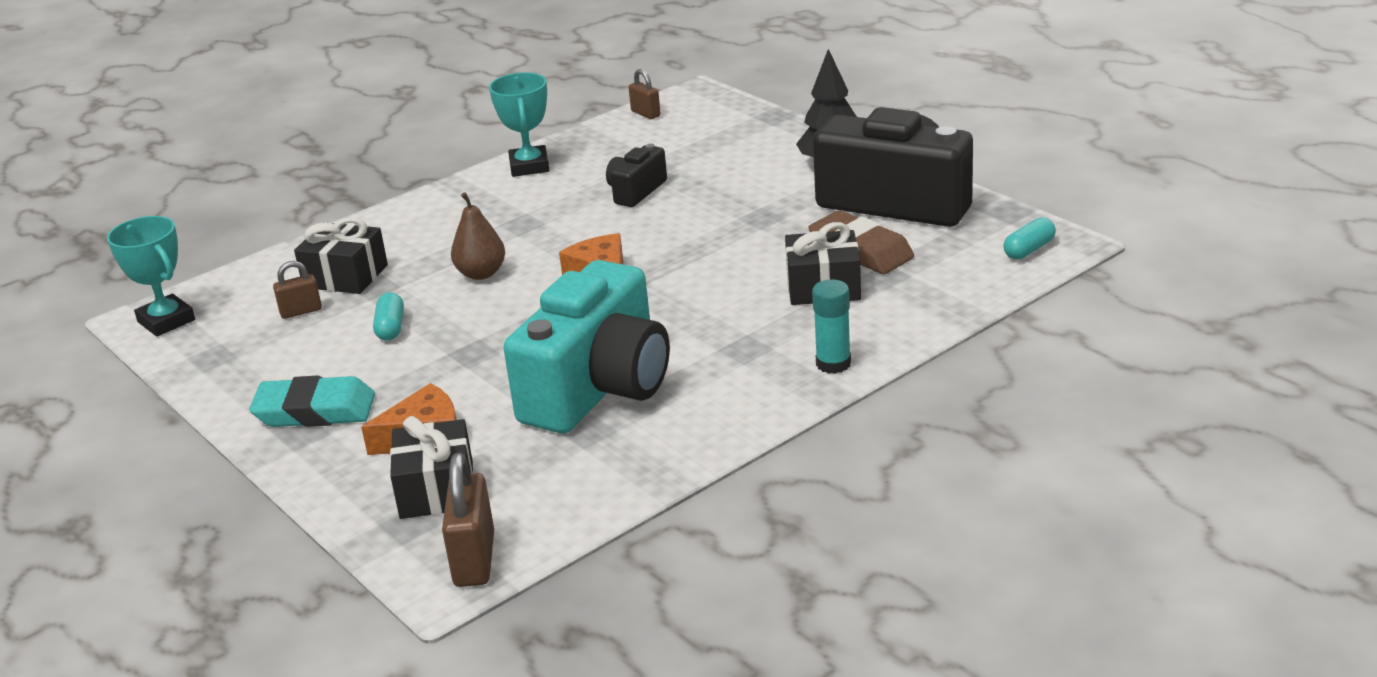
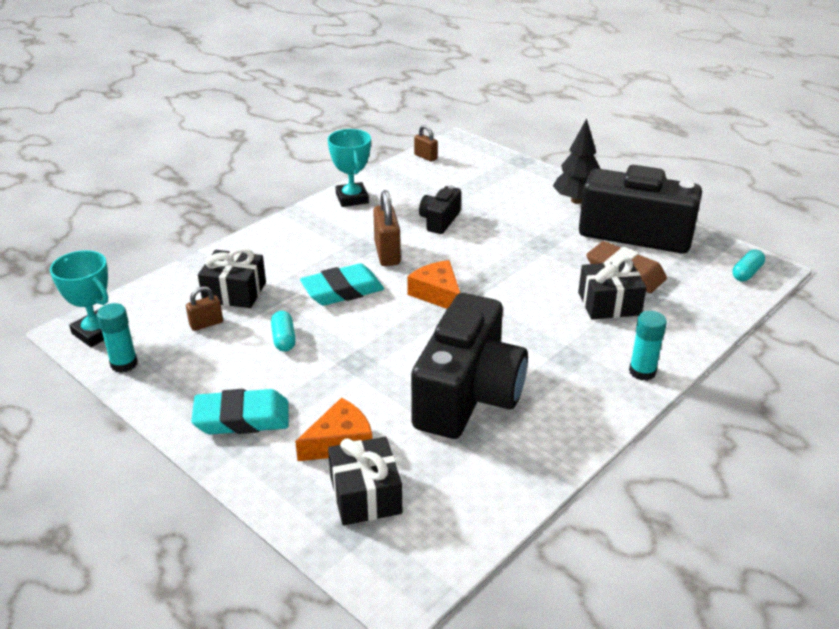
camera: 10 degrees left, 5 degrees up
brown padlock [442,453,494,587] -> brown padlock moved to [373,190,401,266]
brown pear [451,192,505,280] -> turquoise eraser [300,263,384,306]
turquoise camera [503,260,670,433] -> black camera [411,293,528,439]
none -> turquoise glue stick [97,303,138,373]

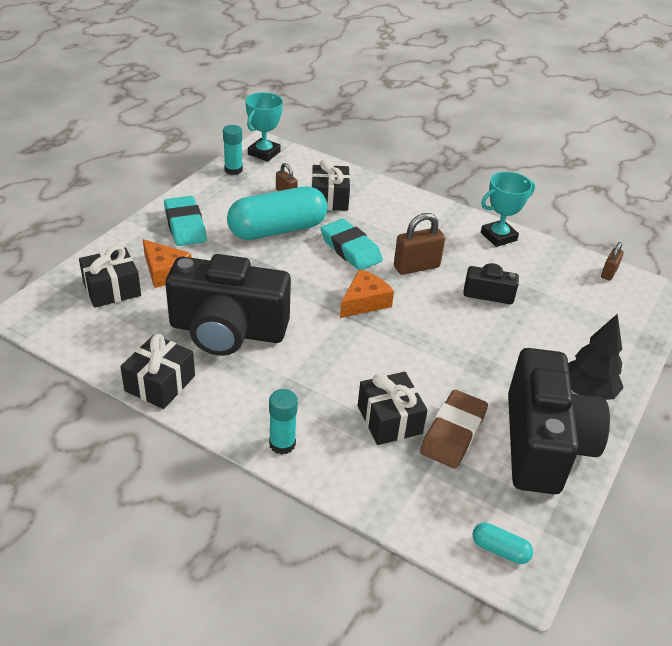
camera: 75 degrees right, 5 degrees up
turquoise capsule [271,311,296,352] -> turquoise capsule [227,186,327,240], size x2.45
none -> black gift [120,334,195,409]

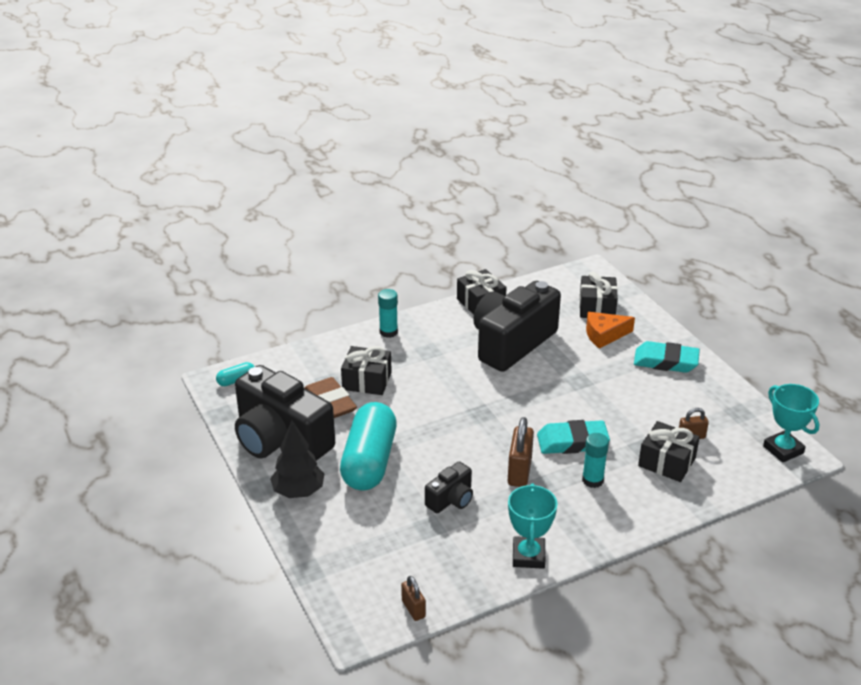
camera: 125 degrees right, 5 degrees down
turquoise glue stick [223,125,243,175] -> turquoise glue stick moved to [582,433,609,488]
turquoise capsule [227,186,327,240] -> turquoise capsule moved to [340,402,397,490]
orange cheese [340,269,394,318] -> none

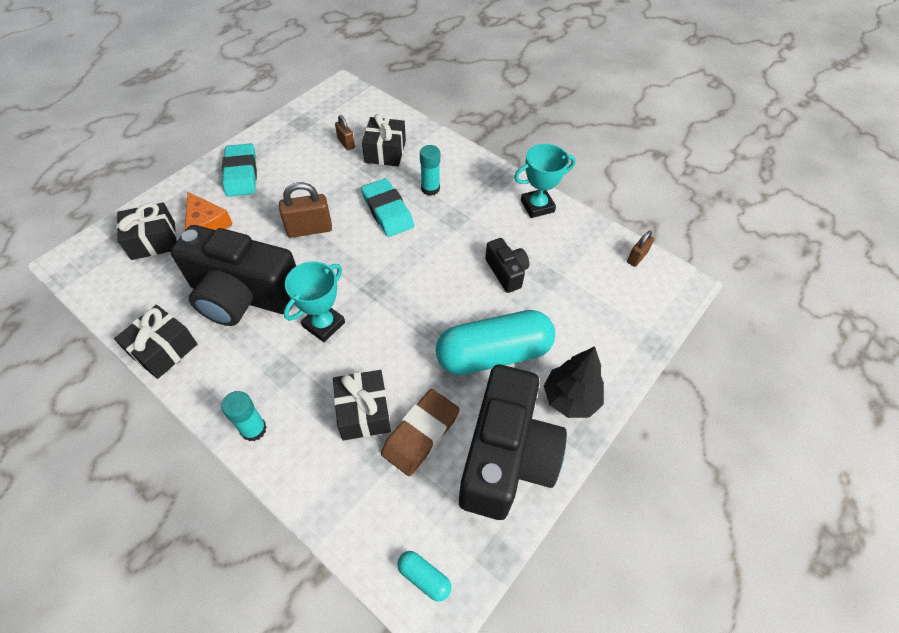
camera: 115 degrees left, 20 degrees up
black camera [425,461,473,513] -> black camera turned 45 degrees clockwise [485,238,529,293]
brown padlock [508,417,534,487] -> brown padlock moved to [279,182,332,238]
turquoise trophy [763,384,819,463] -> turquoise trophy moved to [284,261,345,342]

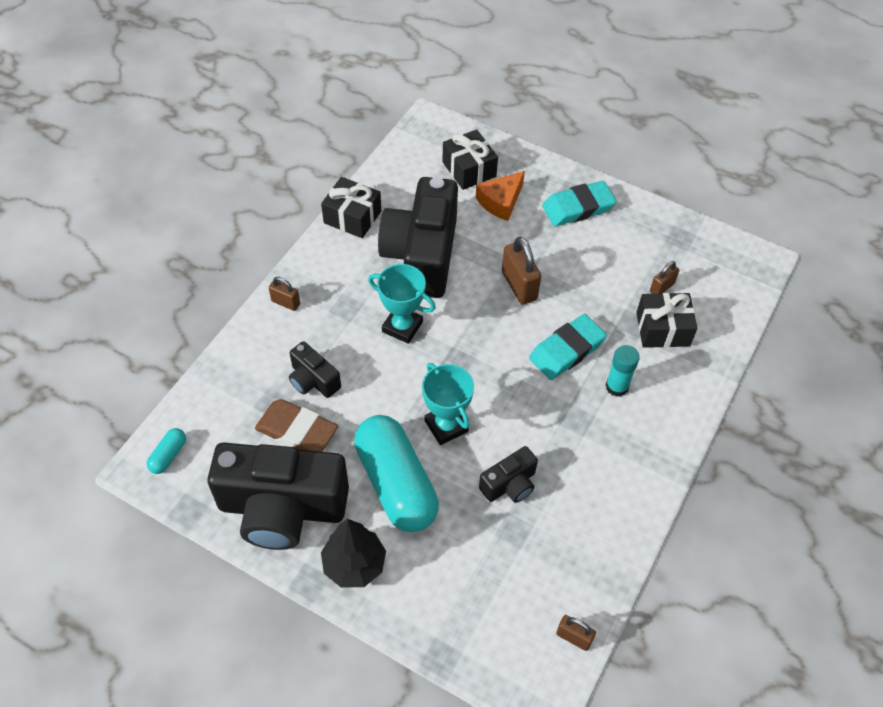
camera: 80 degrees right, 0 degrees up
turquoise glue stick [221,391,267,441] -> brown padlock [269,277,300,311]
black gift [333,370,391,441] -> black camera [289,341,341,398]
turquoise trophy [514,144,576,218] -> turquoise trophy moved to [422,363,474,445]

